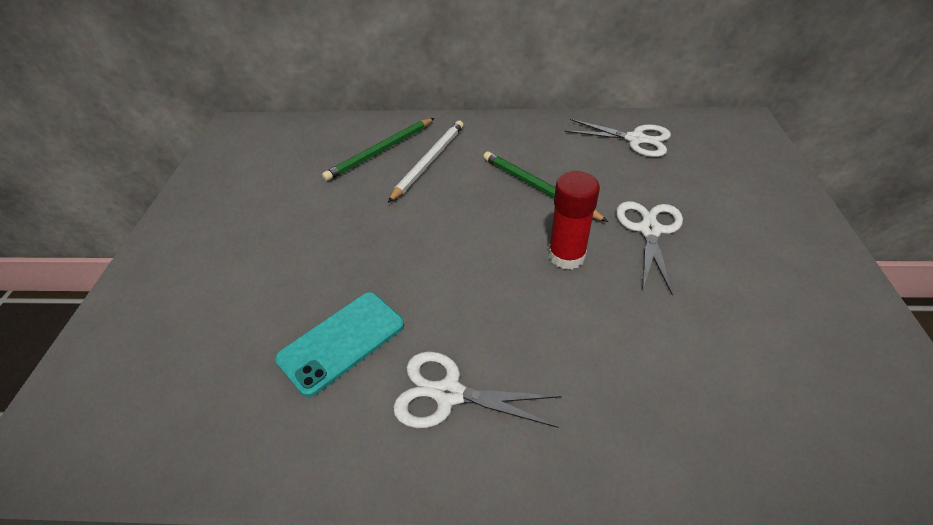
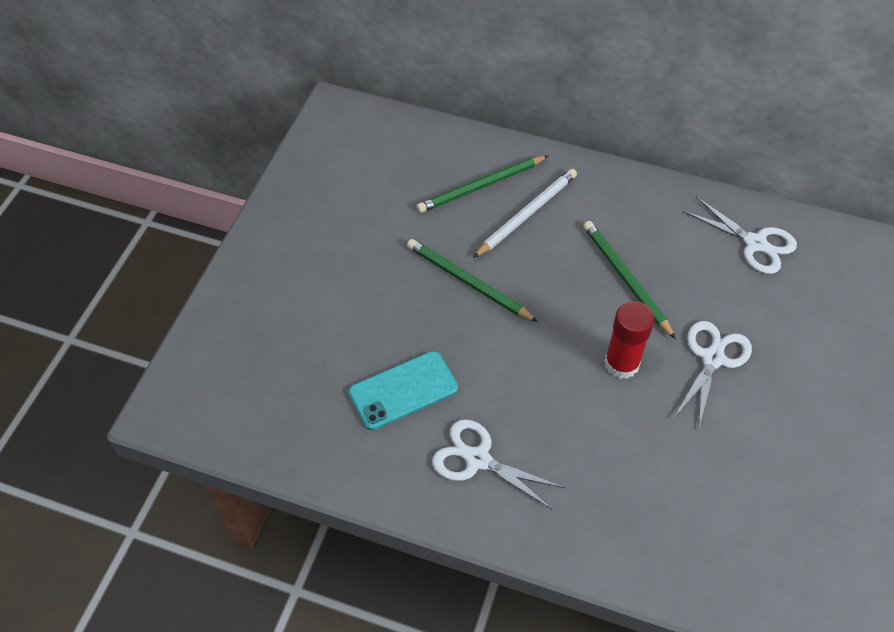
camera: 15 degrees right, 10 degrees up
none -> green pencil [407,239,538,322]

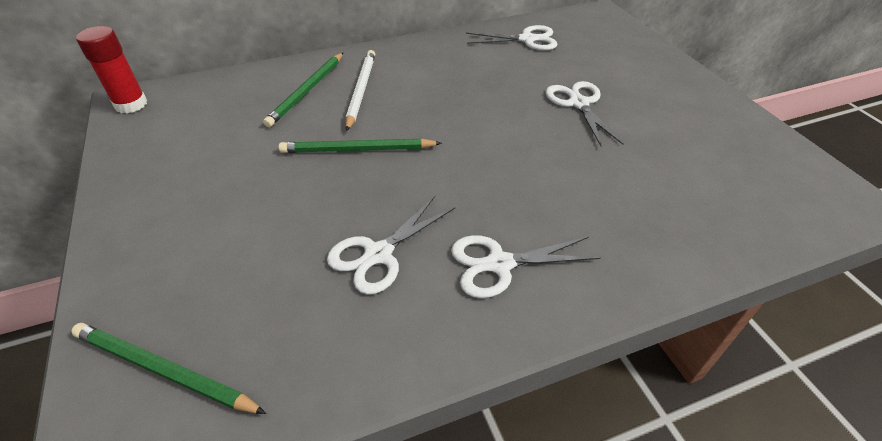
camera: 40 degrees left, 10 degrees down
turquoise phone [349,351,458,430] -> white scissors [327,196,455,295]
green pencil [583,221,676,339] -> green pencil moved to [71,323,266,414]
red glue stick [605,301,655,379] -> red glue stick moved to [76,26,147,114]

